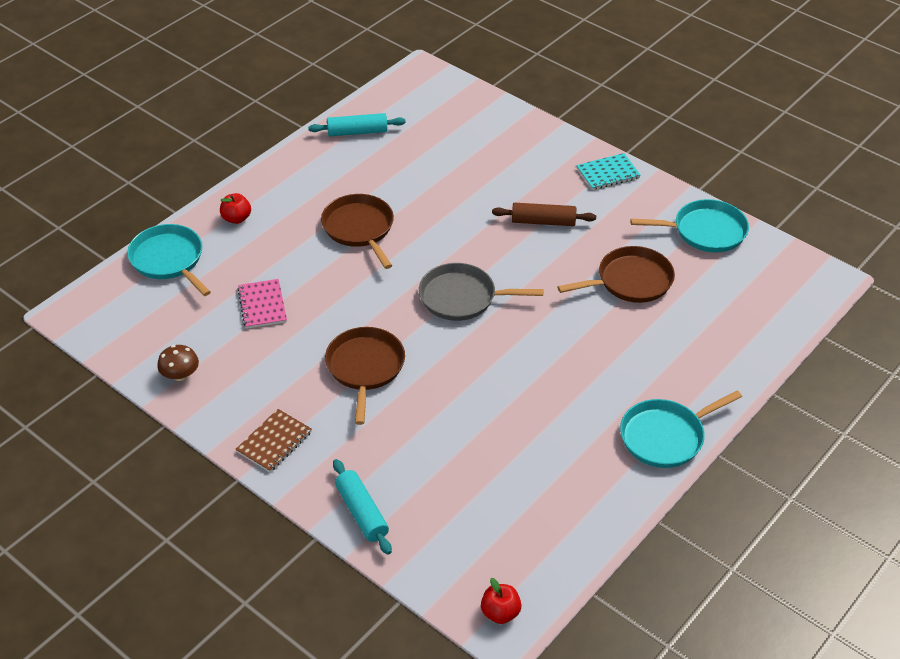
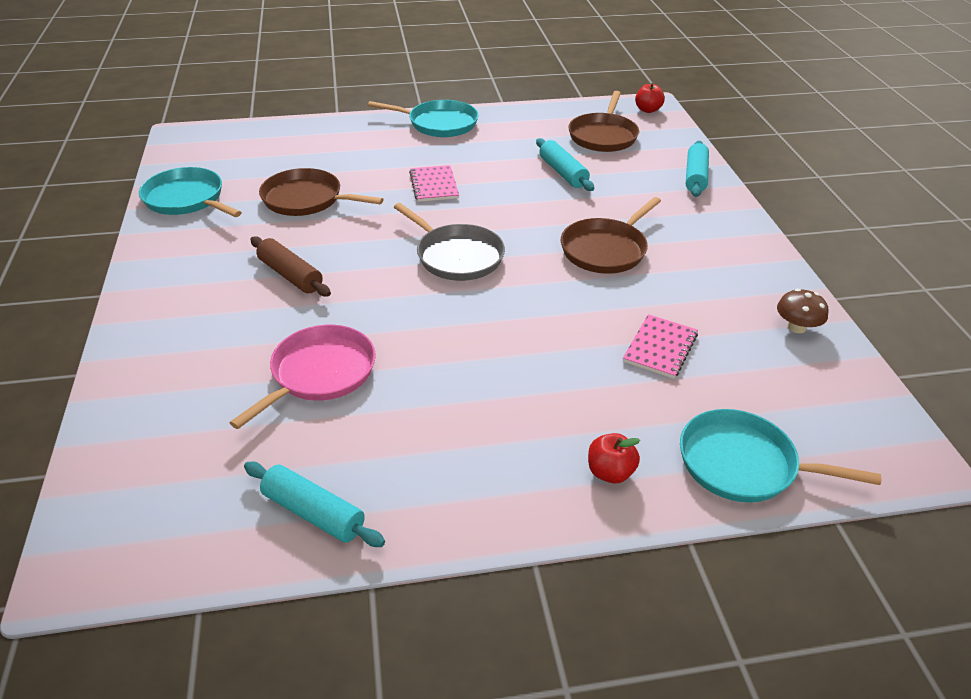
camera: 140 degrees left, 5 degrees down
turquoise pan [127,224,211,296] -> turquoise pan turned 105 degrees clockwise [680,409,881,502]
brown notebook [235,409,312,472] -> none
brown pan [321,194,394,269] -> brown pan moved to [568,91,639,152]
turquoise notebook [576,153,641,190] -> none
none -> pink pan [230,325,376,429]
none -> pink notebook [409,165,459,202]
none -> turquoise rolling pin [536,138,594,191]

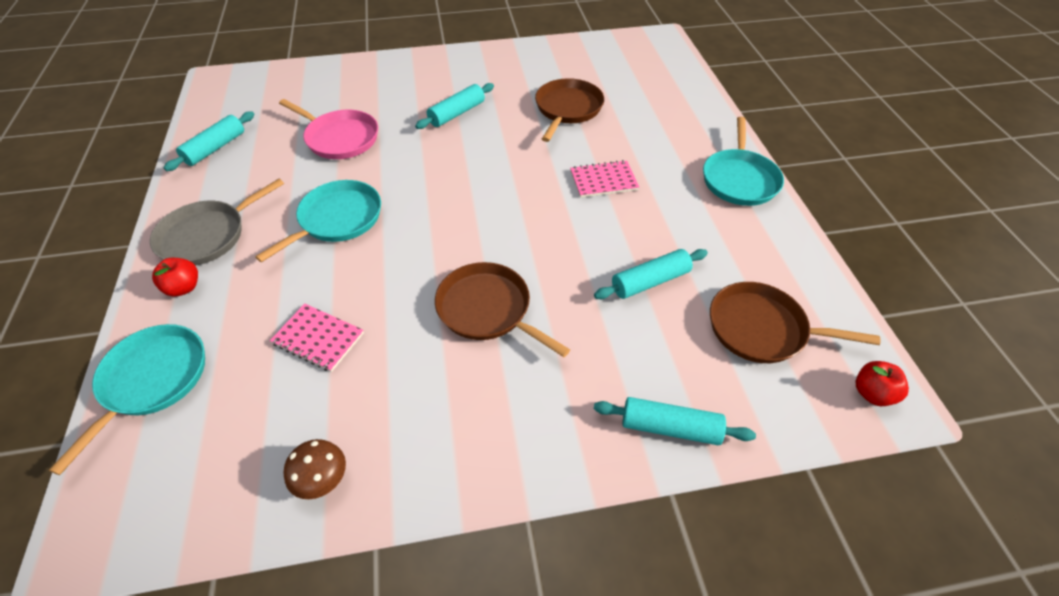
camera: 90 degrees right, 10 degrees up
turquoise pan [139,167,242,217] -> turquoise pan moved to [255,180,381,262]
brown rolling pin [250,236,331,296] -> turquoise rolling pin [415,83,494,129]
grey pan [394,203,505,281] -> grey pan moved to [150,178,284,266]

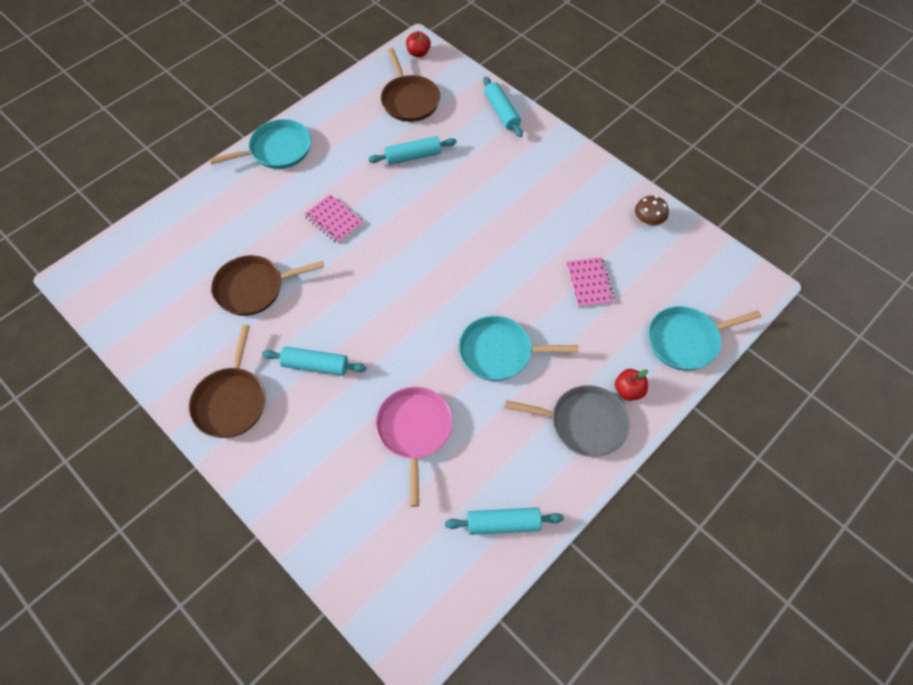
camera: 125 degrees left, 10 degrees up
brown pan [435,262,570,357] -> brown pan moved to [189,325,265,438]
turquoise rolling pin [594,249,708,299] -> turquoise rolling pin turned 45 degrees counterclockwise [368,136,457,165]

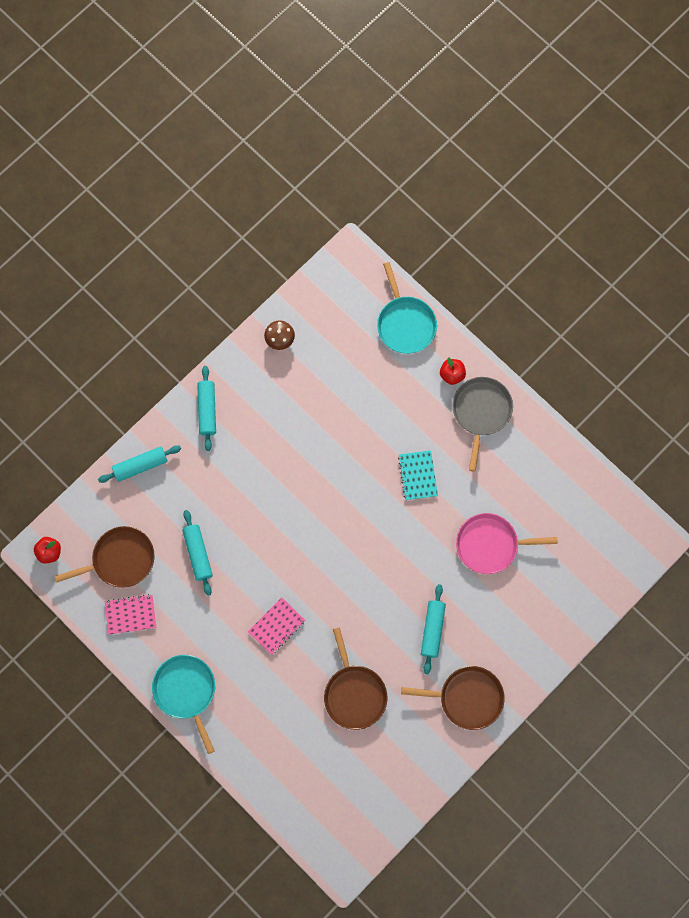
camera: 90 degrees left, 15 degrees up
turquoise rolling pin [445,507,564,535] -> turquoise rolling pin moved to [197,366,216,451]
turquoise pan [459,315,579,381] -> turquoise notebook [398,450,438,500]
pink notebook [566,257,615,307] -> pink notebook moved to [105,594,156,635]

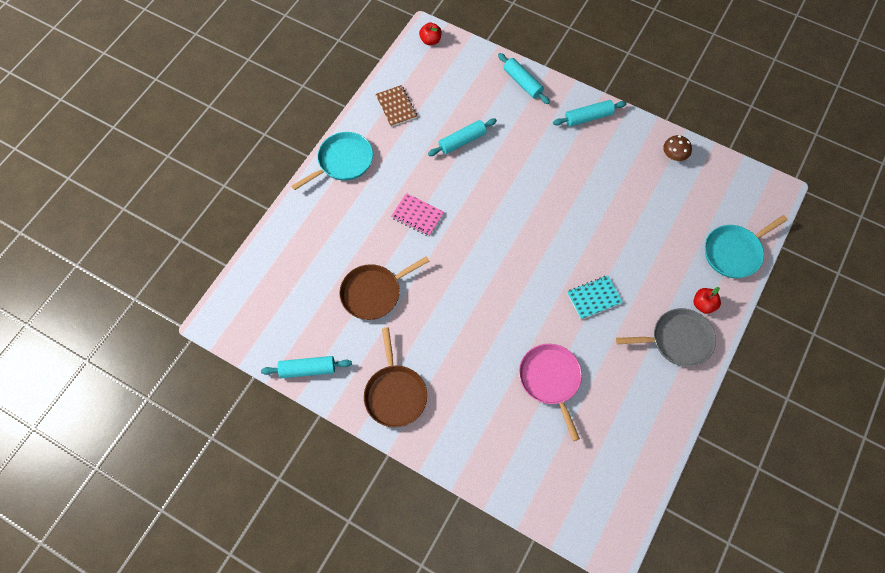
camera: 75 degrees right, 10 degrees down
brown pan [55,526,154,588] -> none
pink notebook [105,594,156,635] -> brown notebook [375,85,417,127]
turquoise rolling pin [421,584,446,674] -> turquoise rolling pin moved to [261,356,352,378]

